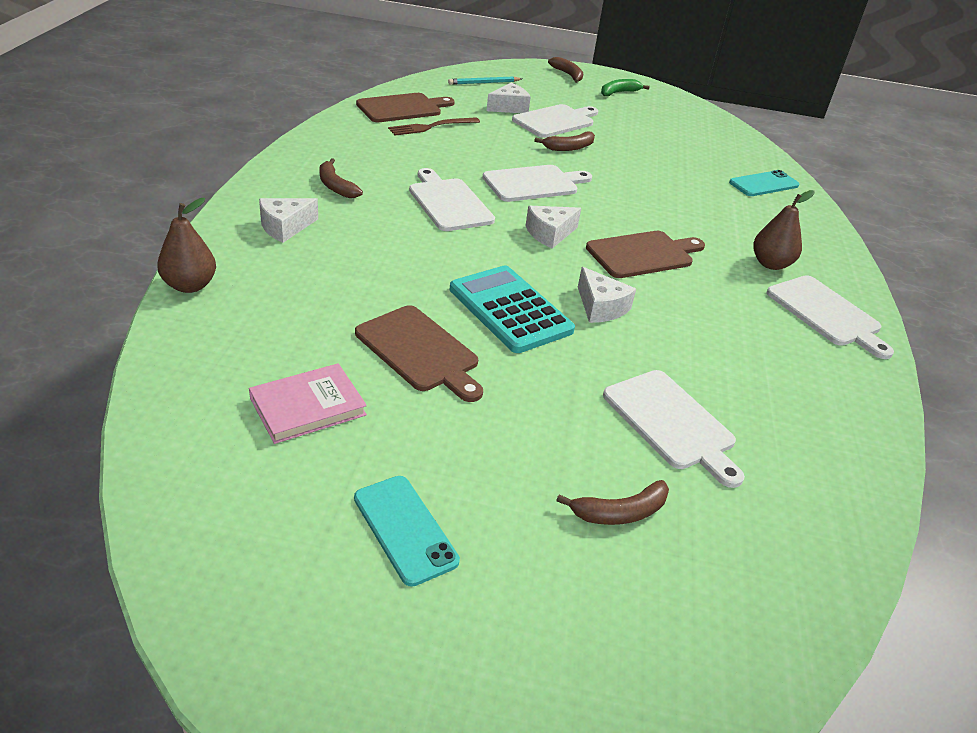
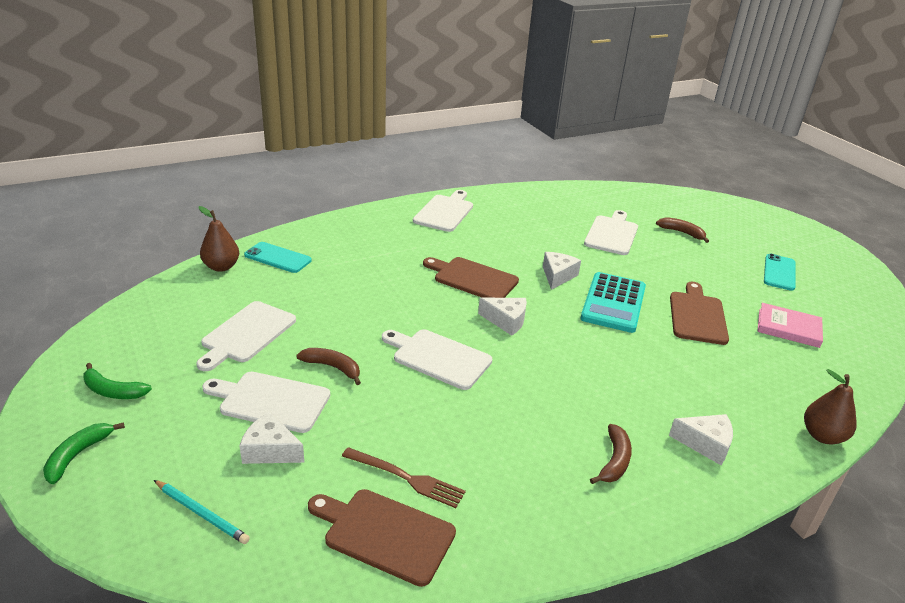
camera: 125 degrees left, 5 degrees down
white cutting board [409,168,495,231] -> white cutting board moved to [196,301,296,371]
brown banana [548,57,584,83] -> green banana [43,422,125,484]
brown pear [753,190,815,270] -> brown pear moved to [198,206,239,272]

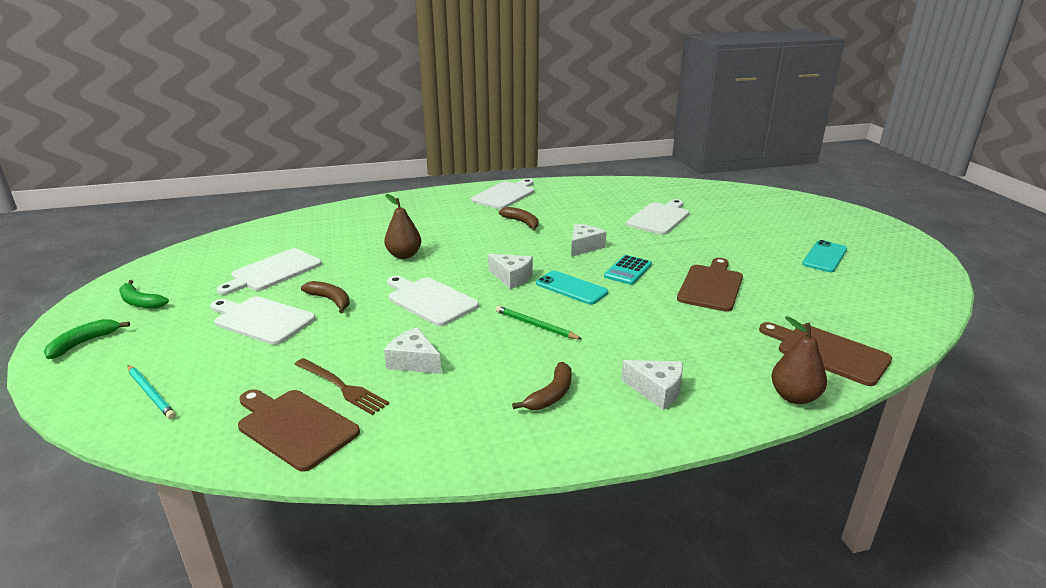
camera: 15 degrees right, 5 degrees down
brown pear [198,206,239,272] -> brown pear moved to [384,194,421,259]
white cheese [239,412,304,464] -> white cheese moved to [384,327,441,374]
turquoise phone [244,242,312,273] -> turquoise phone moved to [536,271,608,305]
brown cutting board [423,257,519,298] -> brown cutting board moved to [759,322,892,386]
turquoise calculator [581,272,646,333] -> turquoise calculator [604,255,652,285], size x0.59
brown banana [656,217,709,243] -> brown banana moved to [499,207,539,231]
pink book [757,303,823,348] -> none
none -> green pencil [495,306,581,339]

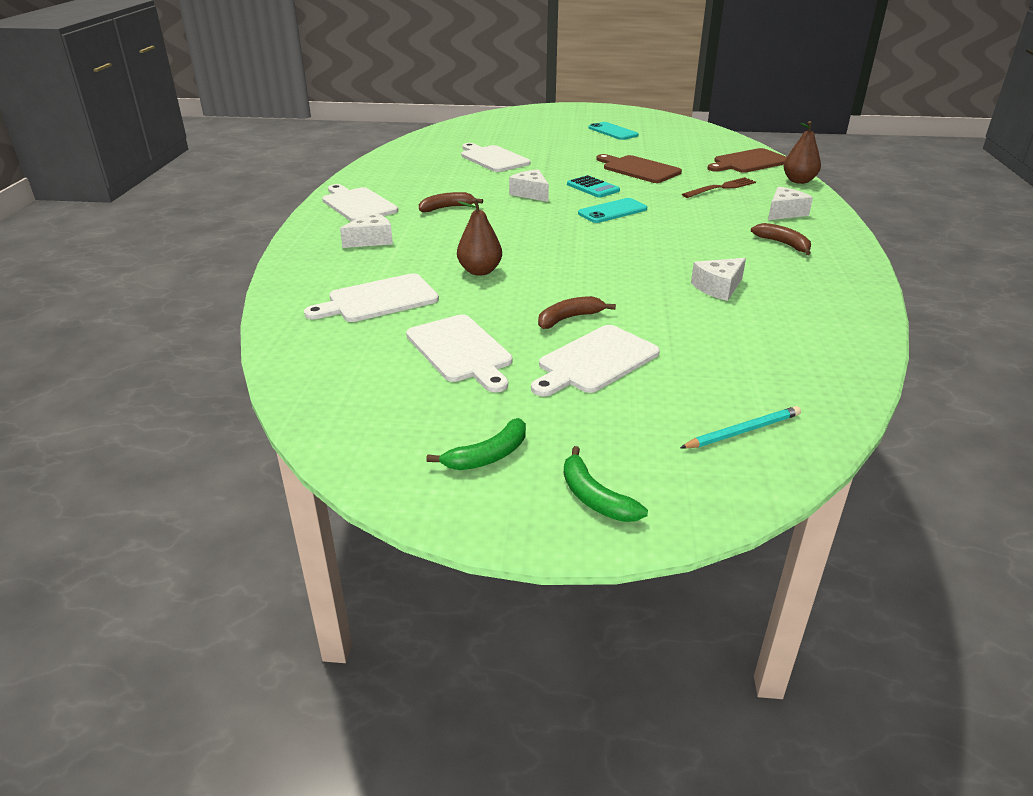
camera: 70 degrees left, 5 degrees up
brown cutting board [238,389,360,472] -> none
brown fork [294,358,389,415] -> brown fork moved to [682,177,756,198]
white cutting board [387,276,479,326] -> white cutting board moved to [304,273,439,322]
white cheese [488,254,533,289] -> white cheese moved to [340,211,393,248]
green pencil [495,306,581,339] -> none

